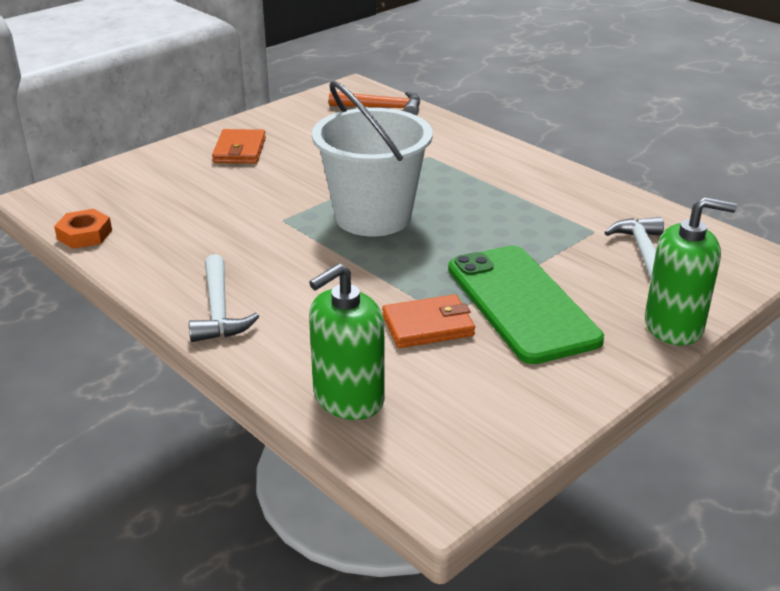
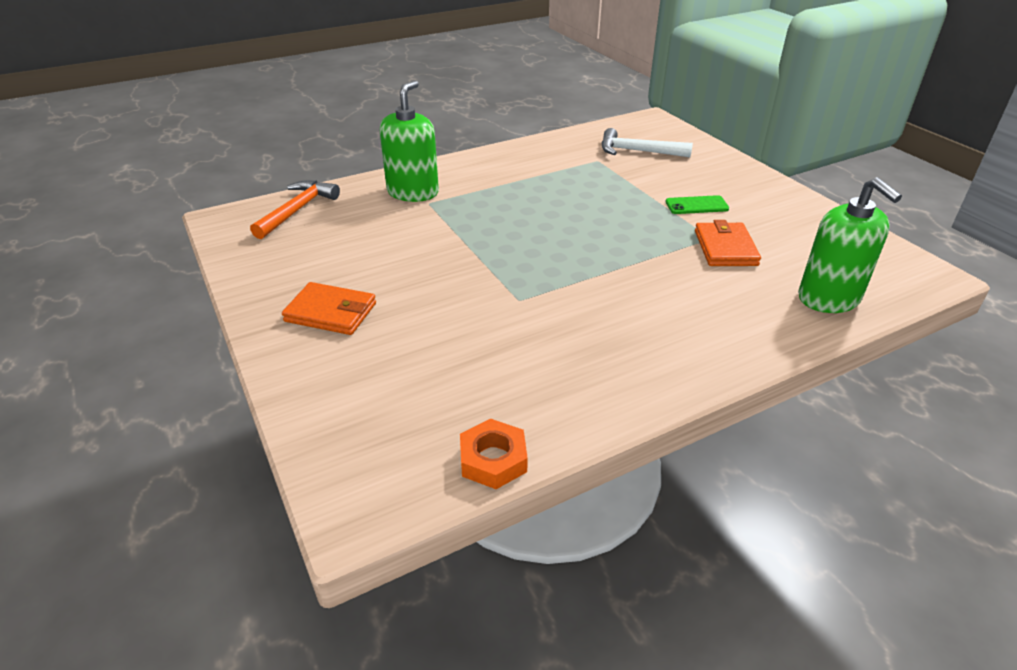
camera: 75 degrees left, 5 degrees up
white hammer [189,254,259,342] -> none
white bucket [312,81,433,236] -> none
green phone [448,246,604,364] -> green phone [666,195,729,214], size x0.40
green soap dispenser [645,197,737,345] -> green soap dispenser moved to [380,80,439,202]

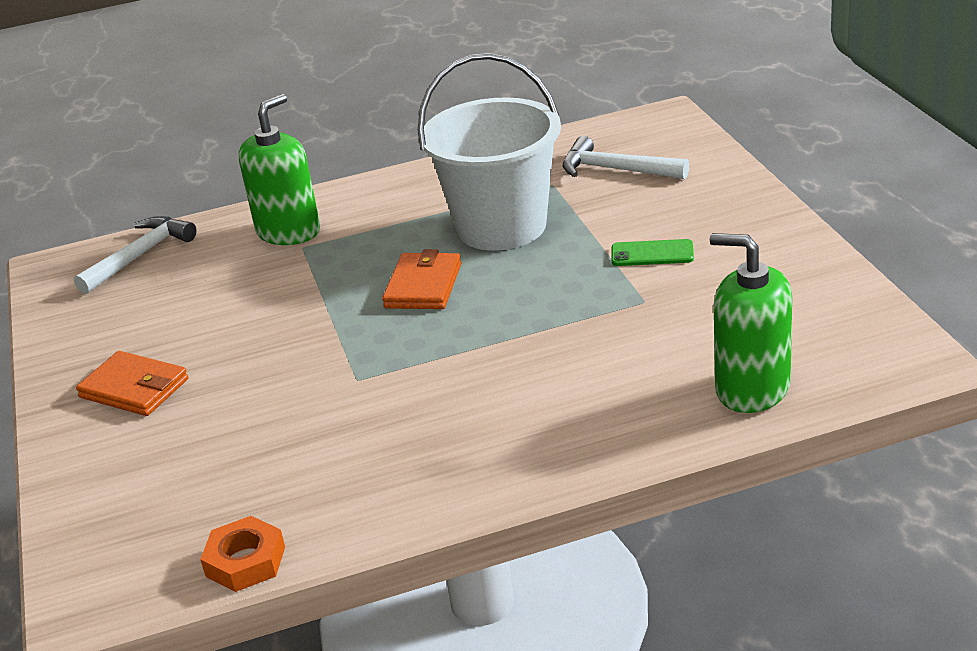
camera: 15 degrees right, 5 degrees down
orange hammer [250,180,340,239] -> white hammer [74,216,197,294]
orange wallet [695,220,761,266] -> orange wallet moved to [382,249,461,309]
green soap dispenser [798,177,902,313] -> green soap dispenser turned 135 degrees clockwise [710,233,792,413]
none -> white bucket [418,53,561,251]

